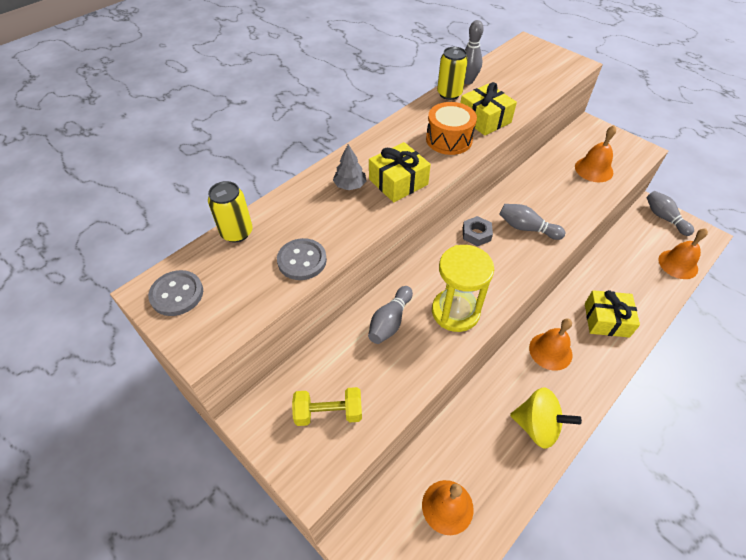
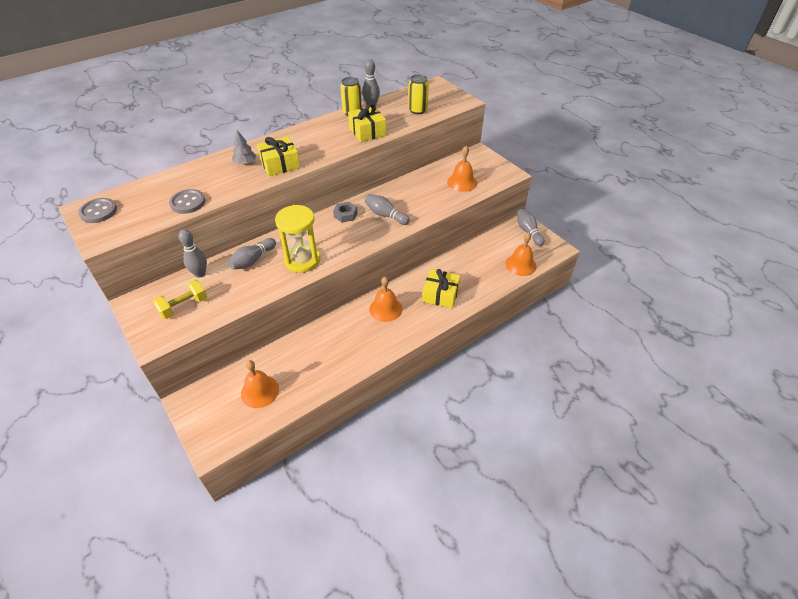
camera: 10 degrees right, 5 degrees down
yellow can [208,181,253,242] -> yellow can moved to [408,75,429,114]
yellow dumbbell [292,387,362,426] -> yellow dumbbell turned 45 degrees counterclockwise [153,280,207,319]
orange drum [426,102,477,155] -> none
yellow spinning top [510,387,582,449] -> none
none -> grey bowling pin [178,229,207,278]

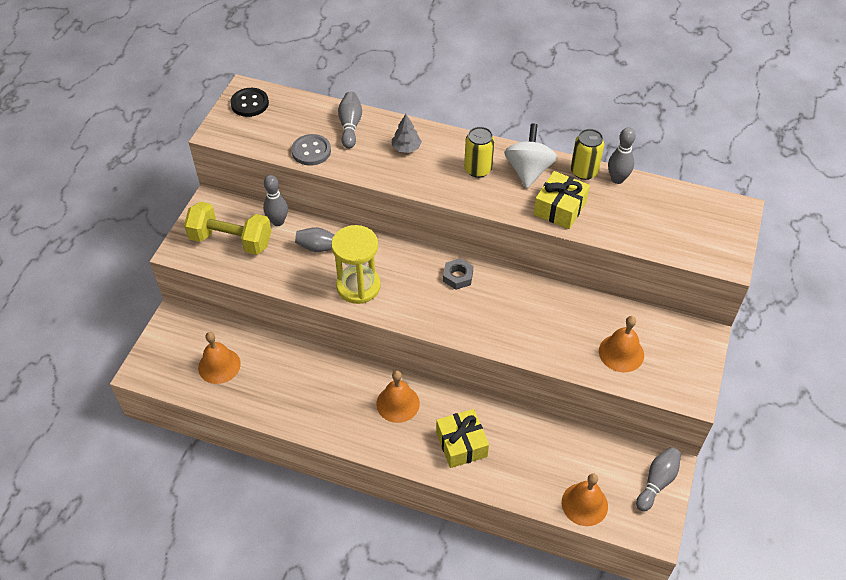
camera: 55 degrees right, 5 degrees up
grey button [78,198,117,223] -> black button [230,88,269,117]
yellow dumbbell [153,280,207,319] -> yellow dumbbell [184,202,271,255], size x1.54
yellow gift [257,137,300,176] -> none
grey bowling pin [365,194,410,225] -> grey bowling pin moved to [338,92,362,149]
yellow can [408,75,429,114] -> yellow can moved to [464,127,495,178]
none -> white spinning top [504,123,557,188]

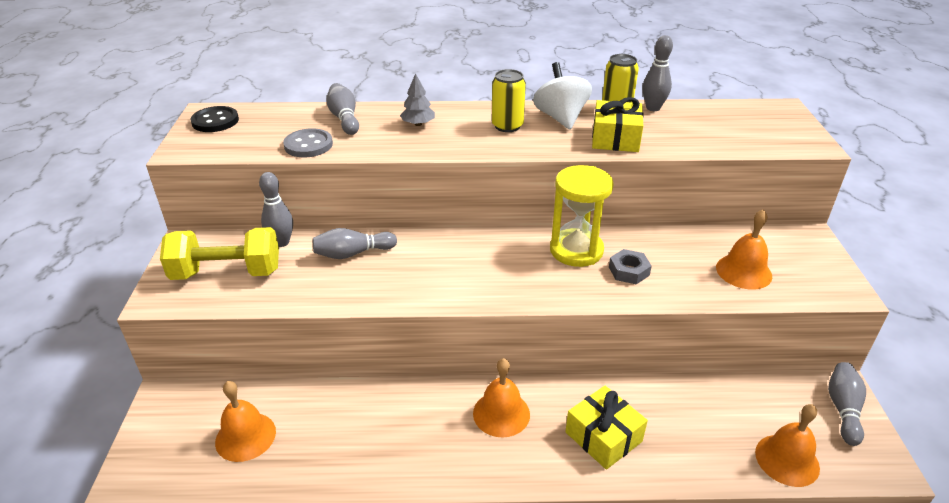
camera: 20 degrees left, 15 degrees down
yellow hourglass [331,225,381,304] -> yellow hourglass moved to [550,165,614,267]
grey nut [443,258,473,290] -> grey nut moved to [609,249,652,285]

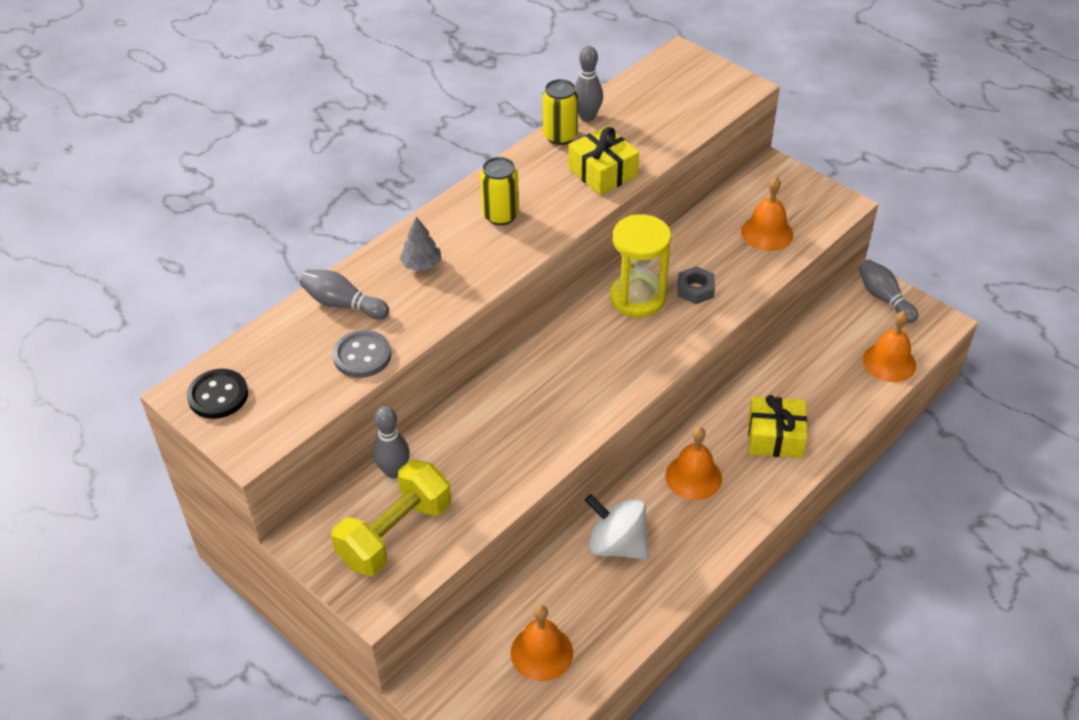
camera: 45 degrees left, 10 degrees up
grey bowling pin [313,228,397,259] -> none
white spinning top [533,62,592,129] -> white spinning top moved to [585,494,649,560]

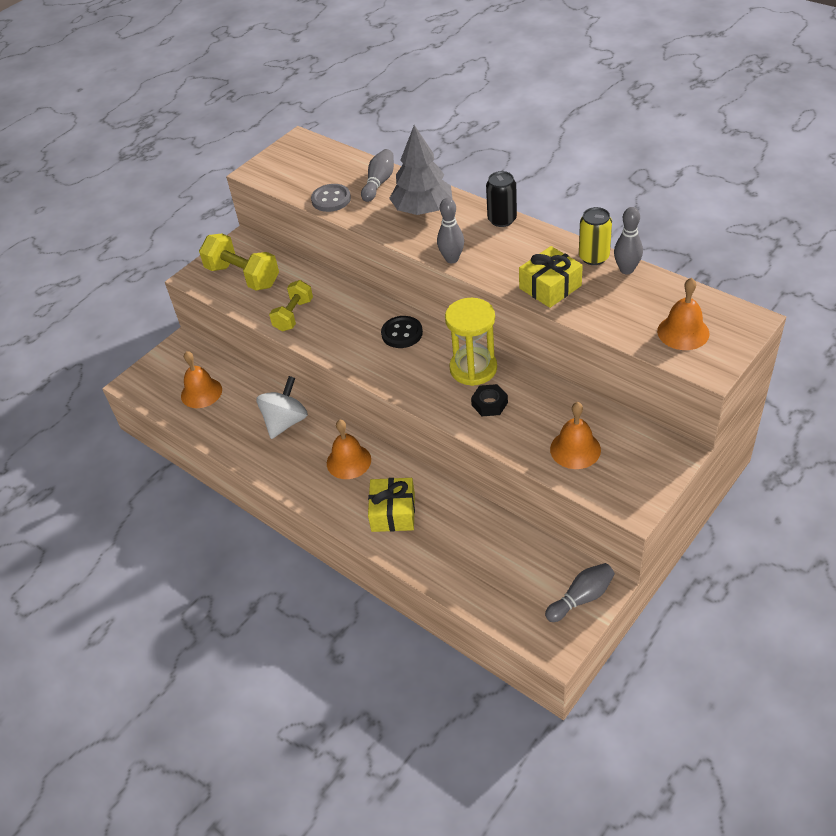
camera: 90 degrees right, 0 degrees up
black button [187,369,248,419] -> black button moved to [381,316,423,348]
grey bowling pin [373,406,410,478] -> grey bowling pin moved to [437,198,464,263]
grey tree [399,217,441,271] -> grey tree [389,125,452,215], size x2.01
yellow can [480,157,519,225] -> none
grey nut [678,266,715,304] -> black nut [471,384,508,416]
orange bell [863,311,916,382] -> orange bell moved to [657,278,710,350]
none -> yellow dumbbell [269,280,313,331]
none -> black can [486,171,517,227]

